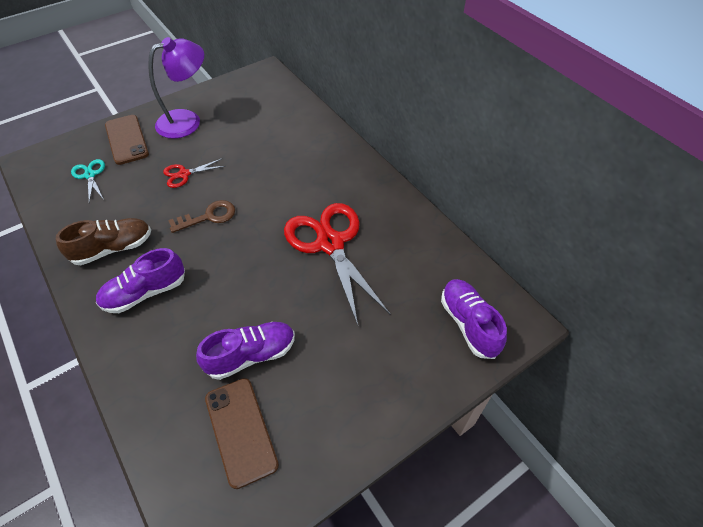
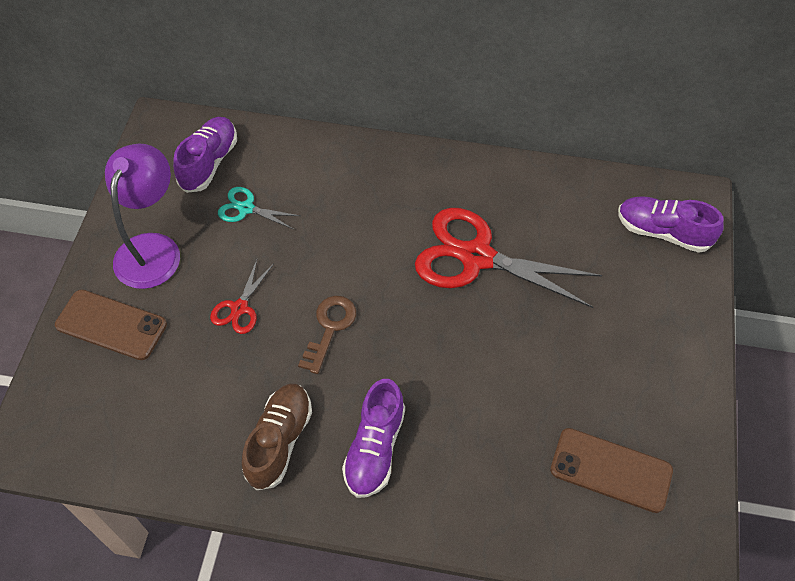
camera: 45 degrees left, 5 degrees up
turquoise scissors [71,159,105,203] -> turquoise scissors moved to [218,187,300,229]
purple shoe [196,322,295,380] -> purple shoe moved to [173,117,237,193]

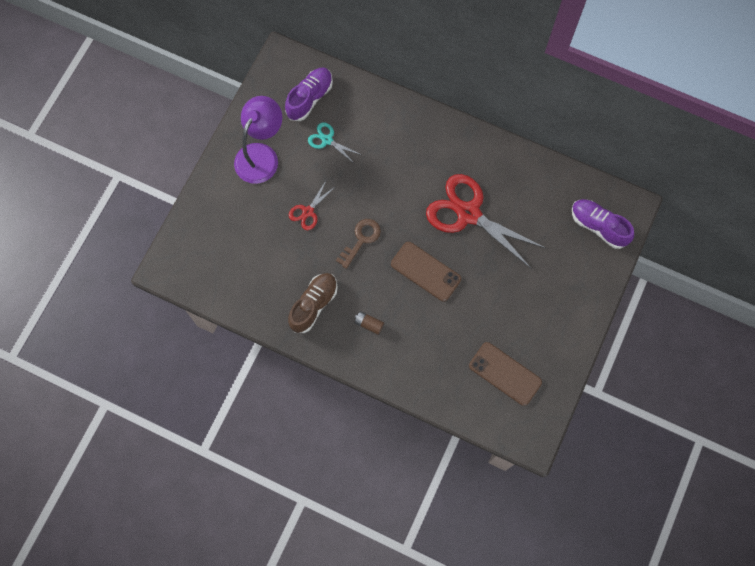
camera: 15 degrees right, 15 degrees up
brown phone [55,289,167,360] -> brown phone moved to [391,242,461,302]
purple shoe [342,379,405,498] -> brown battery [355,311,384,335]

